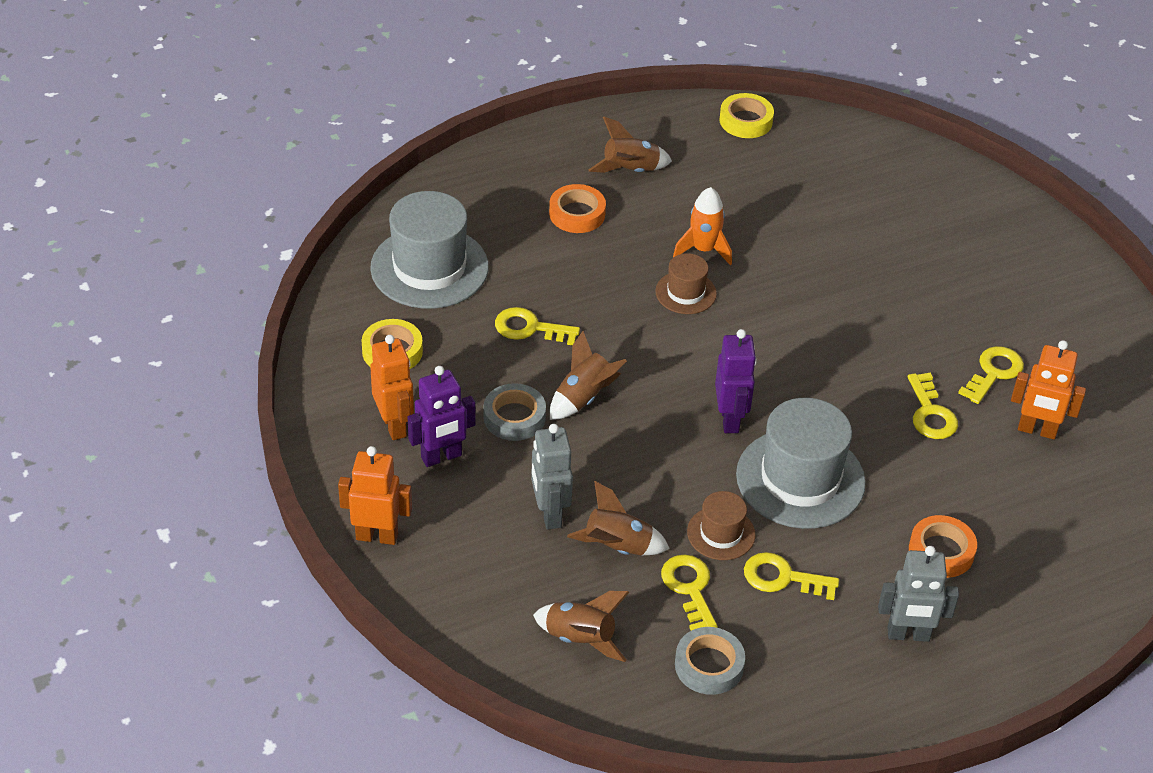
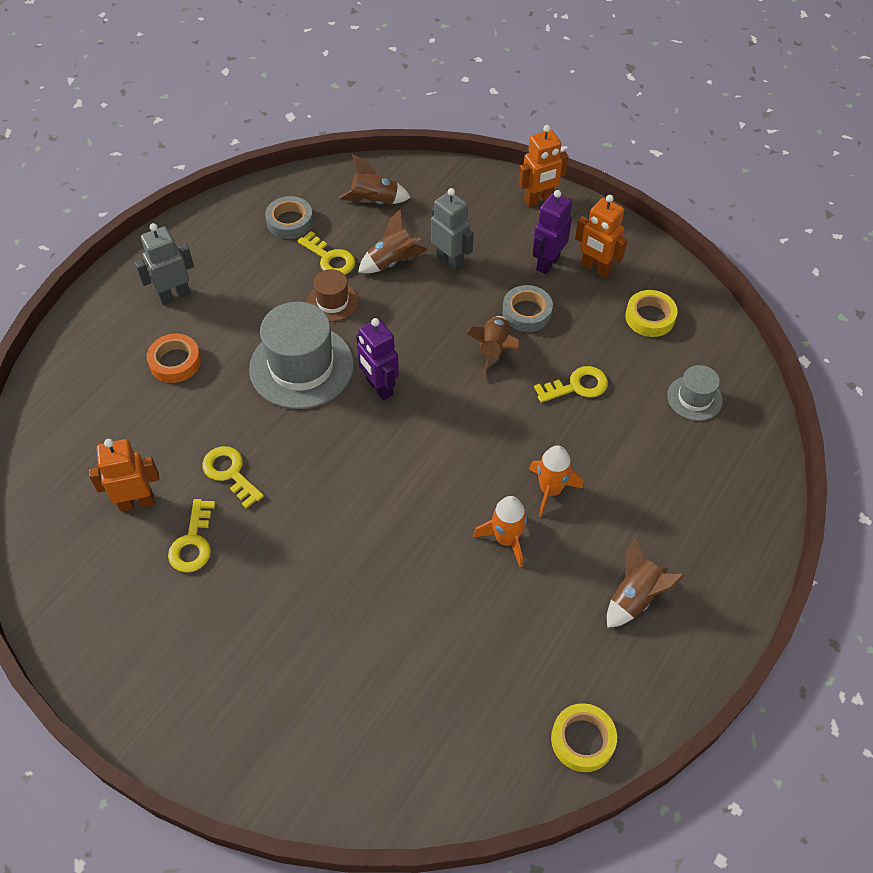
camera: 150 degrees right, 10 degrees up
grey hat [370,191,489,309] -> grey hat [667,365,723,421], size x0.52
orange tape [549,184,606,233] -> none
brown hat [655,253,717,314] -> none
yellow key [744,552,839,600] -> none
none -> orange rocket [529,445,583,517]

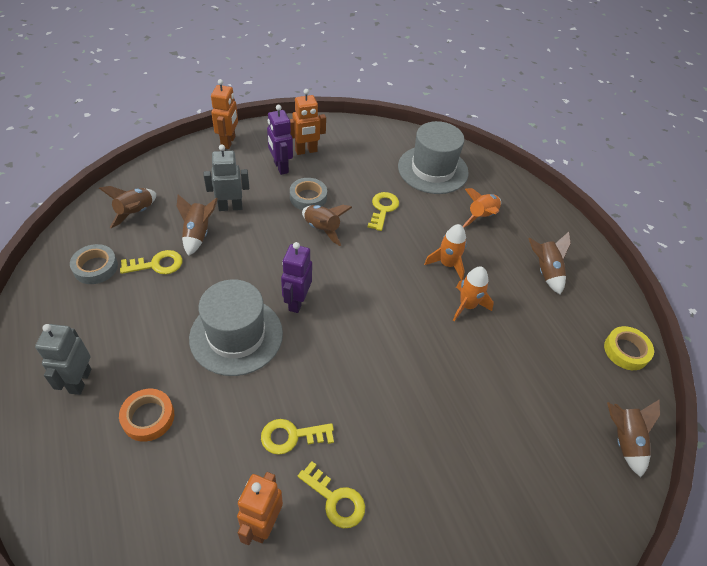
camera: 60 degrees left, 5 degrees down
brown hat [307,269,359,322] -> none
purple robot [356,318,399,400] -> purple robot turned 105 degrees clockwise [281,242,312,313]
yellow tape [625,290,678,337] -> none
grey hat [667,365,723,421] -> grey hat [398,121,469,194], size x1.94
none -> orange rocket [462,188,501,228]
none -> brown rocket [607,399,660,477]

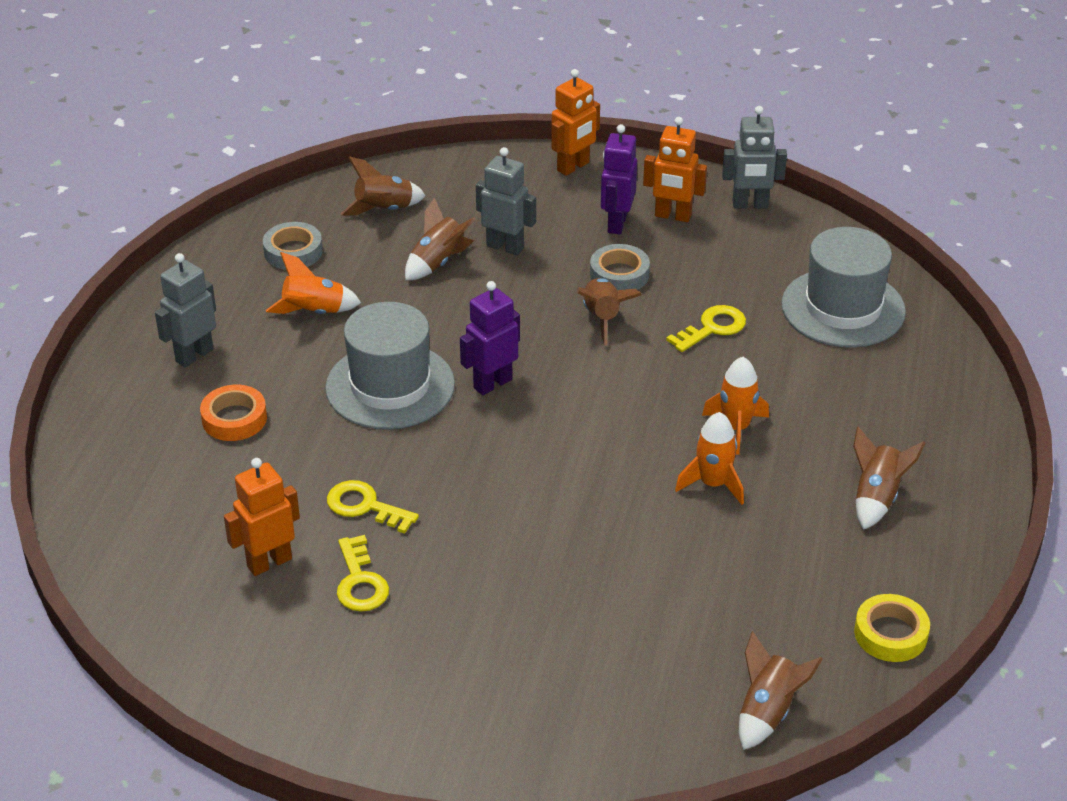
camera: 40 degrees right, 10 degrees down
yellow key [120,250,183,274] -> none
orange rocket [462,188,501,228] -> orange rocket moved to [266,252,361,314]
none -> grey robot [722,106,787,209]

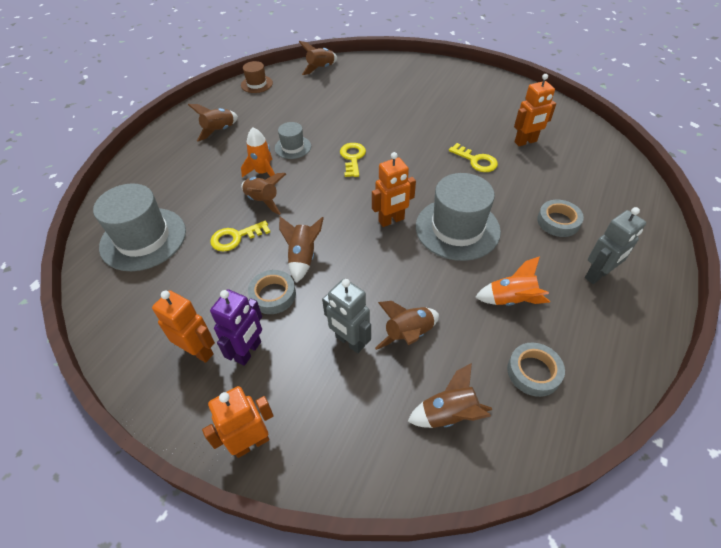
camera: 165 degrees left, 10 degrees up
orange tape [200,385,267,441] -> grey tape [537,200,584,237]
yellow key [337,535,389,612] -> yellow key moved to [340,143,366,177]
purple robot [460,281,520,395] -> orange robot [372,152,416,227]
orange rocket [675,412,744,505] -> grey hat [275,122,311,159]
grey robot [722,106,787,209] -> none
yellow tape [854,594,930,662] -> brown hat [241,61,273,93]
none -> brown rocket [241,173,286,215]

